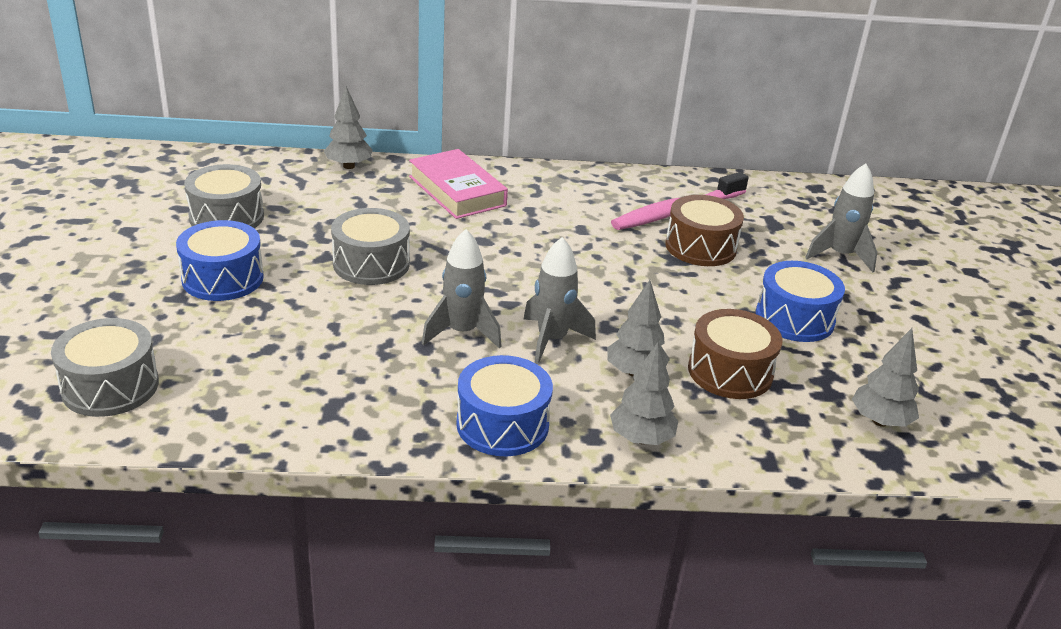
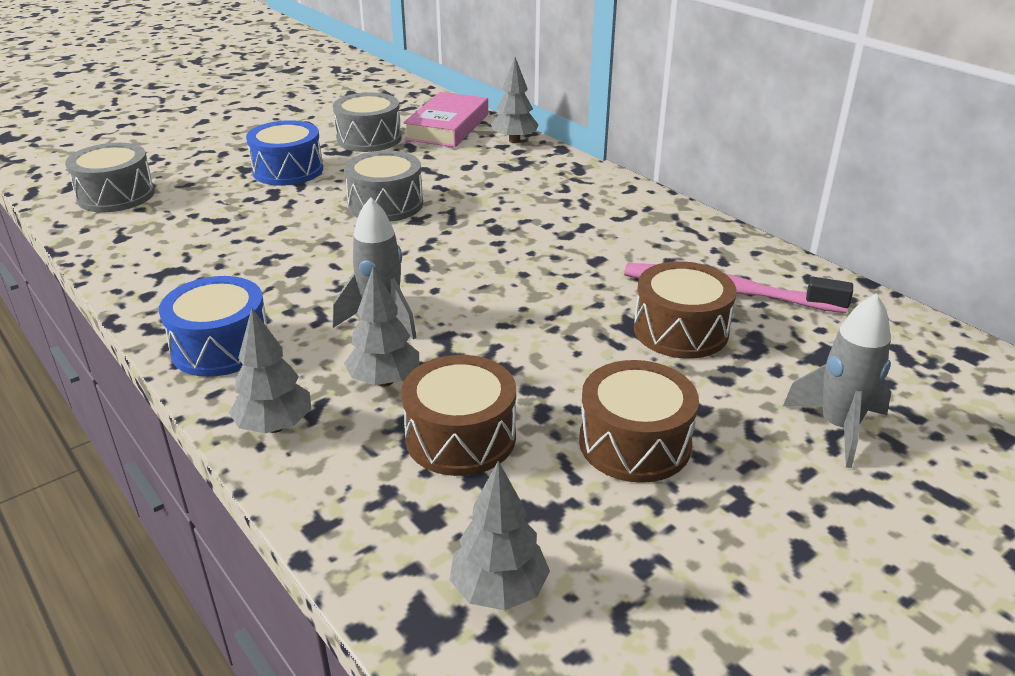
camera: 55 degrees right, 0 degrees up
pink book [409,149,508,219] -> pink book moved to [403,92,488,147]
grey rocket [422,229,502,349] -> none
blue drum [756,261,845,342] -> brown drum [579,360,699,483]

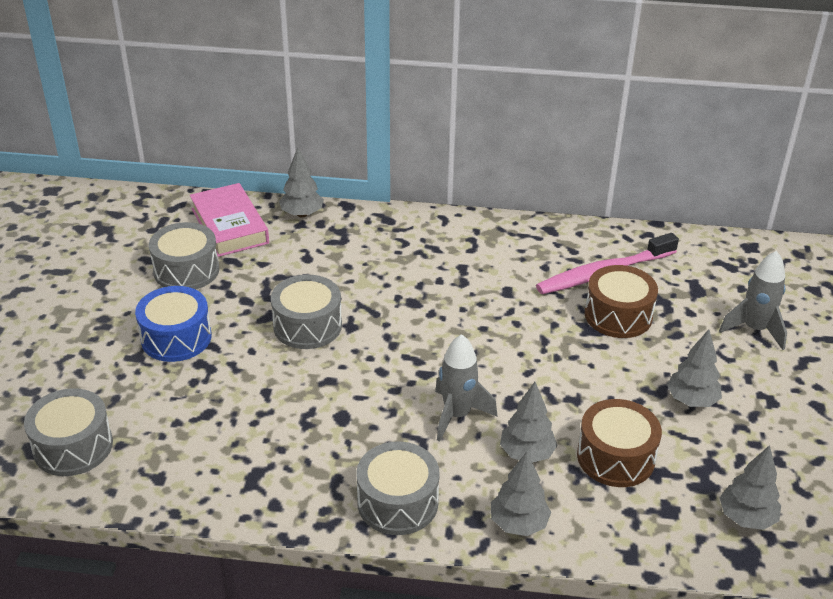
camera: 45 degrees left, 5 degrees up
blue drum [159,276,267,377] -> grey drum [356,441,440,535]
brown drum [579,360,699,483] -> grey tree [667,329,722,407]

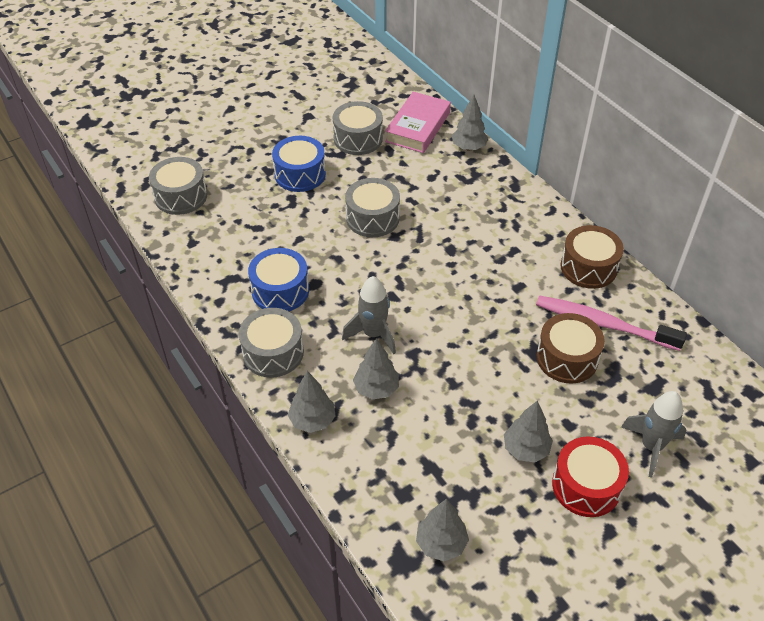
camera: 50 degrees right, 10 degrees up
brown drum [577,399,662,487] -> brown drum moved to [560,225,624,289]
none -> blue drum [248,248,309,311]
none -> red drum [552,436,629,517]

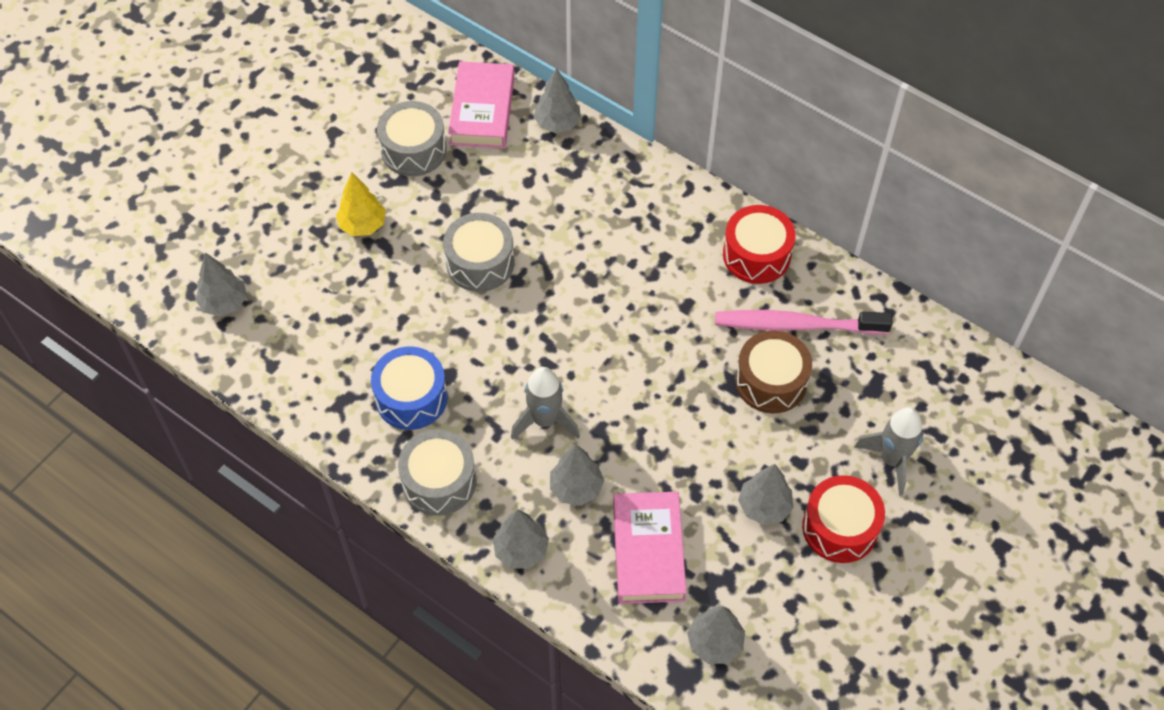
camera: 20 degrees left, 10 degrees up
grey drum [149,157,207,215] -> grey tree [195,253,247,316]
blue drum [272,136,326,192] -> yellow tree [336,172,386,236]
brown drum [560,225,624,289] -> red drum [723,205,796,284]
none -> pink book [613,492,687,604]

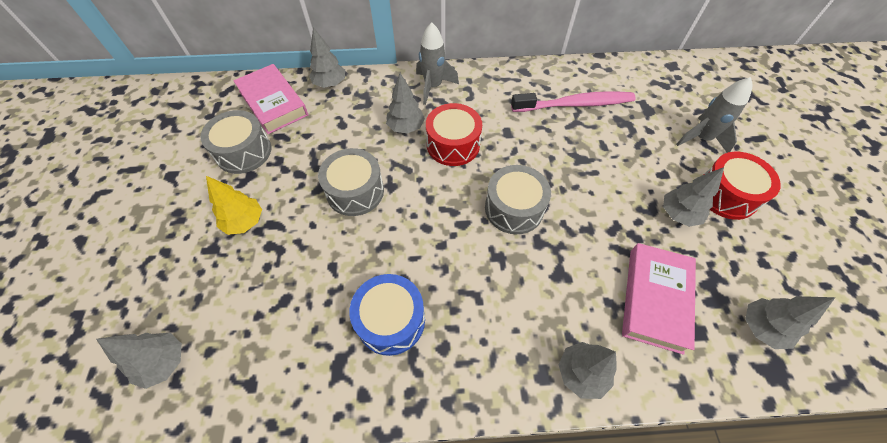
camera: 40 degrees left, 0 degrees up
grey drum [398,429,477,516] -> grey drum moved to [485,165,551,234]
grey rocket [511,367,580,440] -> grey rocket moved to [416,22,459,105]
grey tree [550,445,604,506] -> grey tree moved to [386,73,425,134]
pink book [613,492,687,604] -> pink book turned 60 degrees clockwise [622,243,696,355]
pink toothbrush [715,310,893,335] -> pink toothbrush turned 150 degrees counterclockwise [511,91,636,112]
red drum [723,205,796,284] -> red drum moved to [426,103,482,166]
brown drum [736,331,812,414] -> none

